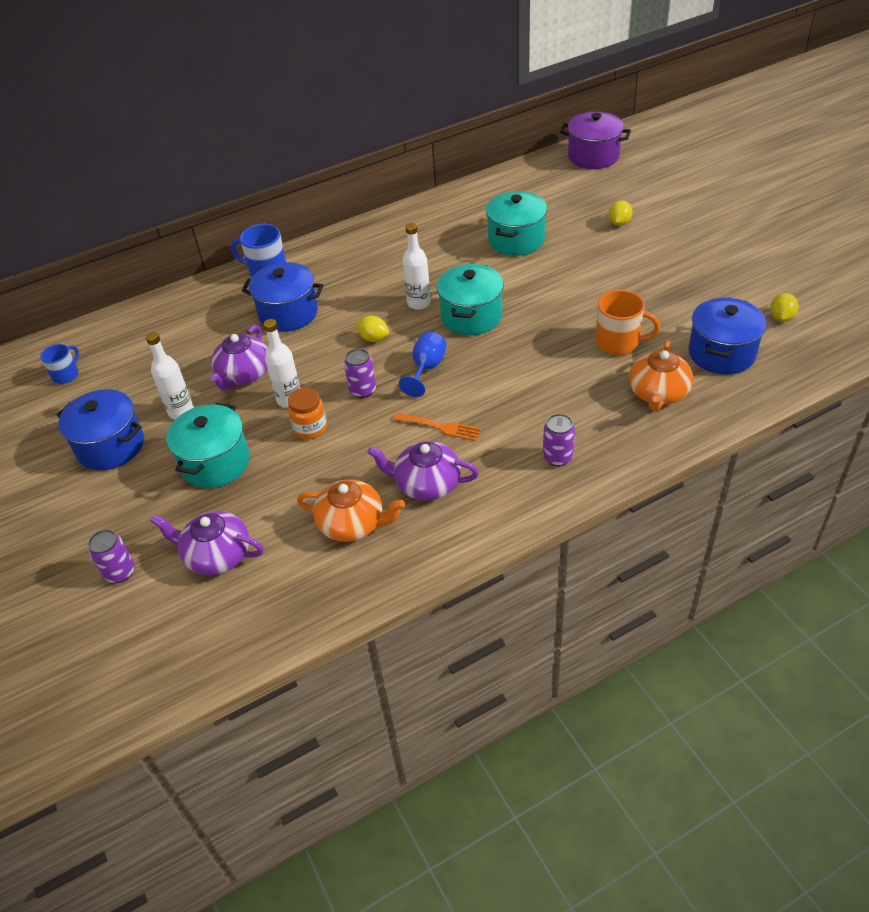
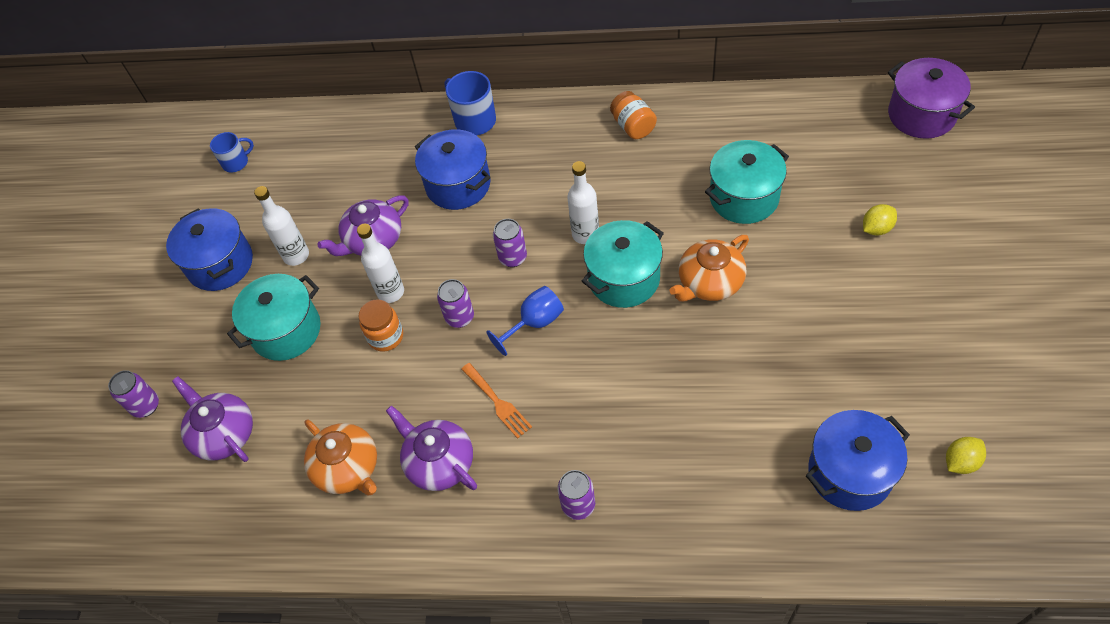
camera: 35 degrees right, 10 degrees up
yellow lemon [355,316,389,342] -> purple can [493,219,527,267]
orange mug [596,290,660,355] -> none
orange teapot [629,340,693,411] -> orange teapot moved to [669,235,749,302]
none -> orange jar [610,91,657,139]

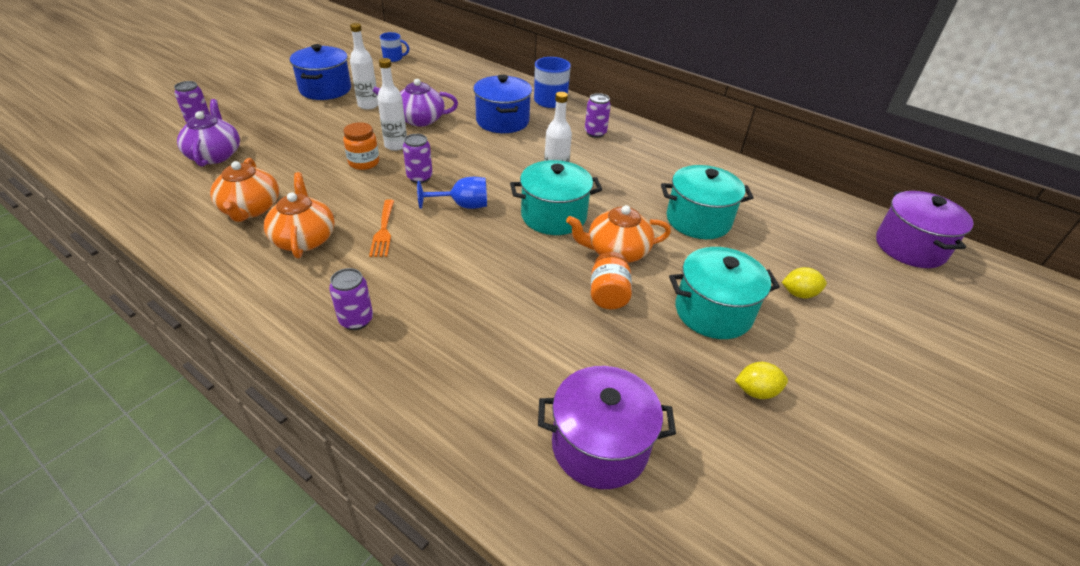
camera: 25 degrees right, 15 degrees down
turquoise pot [227,274,321,361] -> turquoise pot moved to [669,247,780,339]
purple teapot [386,405,477,491] -> orange teapot [264,172,335,258]
purple can [493,219,527,267] -> purple can moved to [585,93,611,138]
orange jar [610,91,657,139] -> orange jar moved to [591,252,632,309]
blue pot [806,410,910,511] -> purple pot [538,366,676,489]
yellow lemon [946,437,986,474] -> yellow lemon moved to [735,362,788,399]

